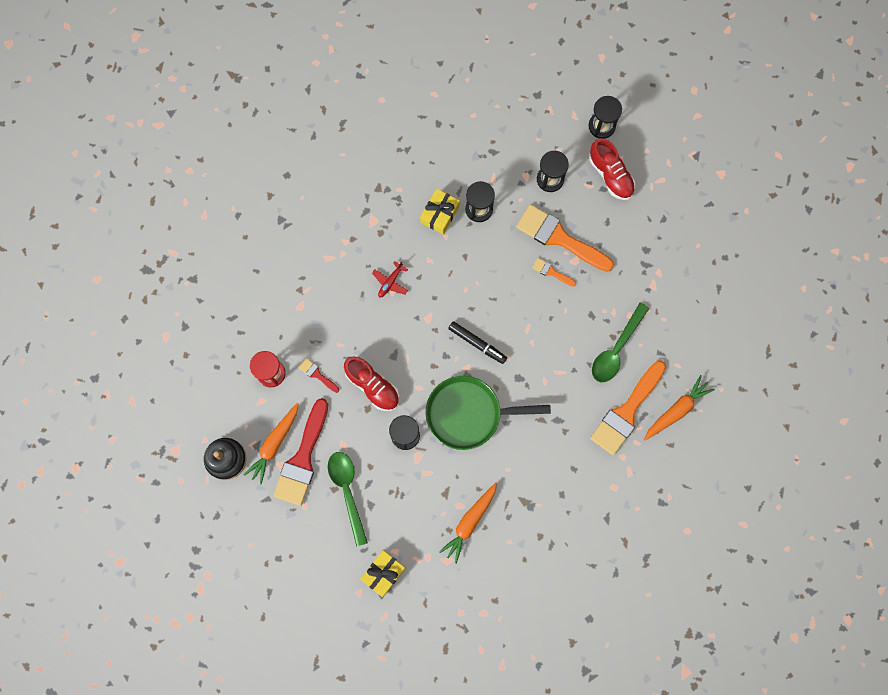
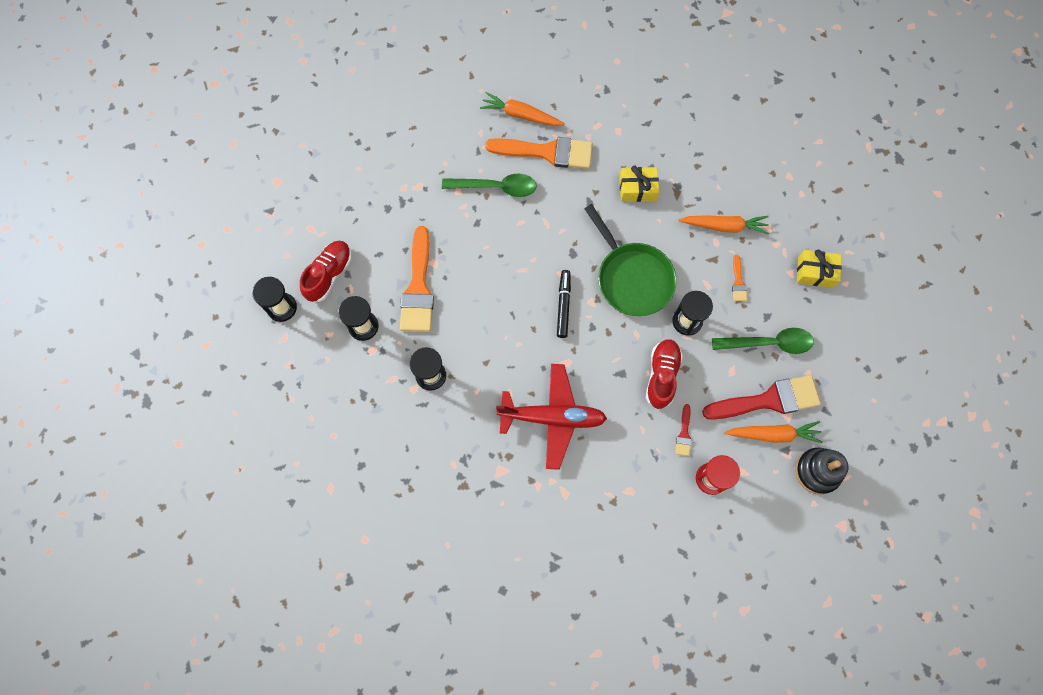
camera: 120 degrees left, 5 degrees down
green spoon [328,452,368,546] -> green spoon turned 135 degrees counterclockwise [712,328,814,354]
red plane [372,261,408,297] -> red plane [496,364,607,470], size x2.37
yellow gift [420,189,460,235] -> yellow gift moved to [619,165,659,202]
orange brush [532,258,576,286] -> orange brush moved to [732,255,747,301]

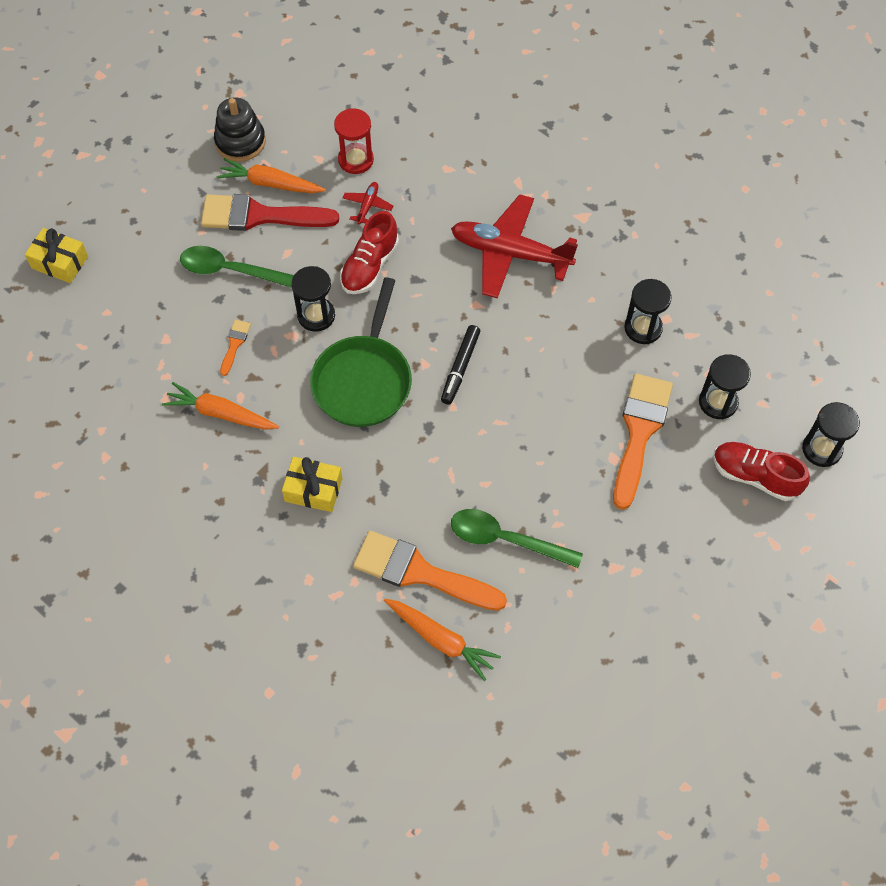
camera: 165 degrees left, 10 degrees down
red shoe [300,241,352,302] -> red shoe turned 75 degrees clockwise [713,442,810,501]
green pan [584,204,677,316] -> green pan turned 150 degrees counterclockwise [310,278,412,427]
red brush [675,404,692,456] -> red plane [343,182,393,224]
yellow gift [797,250,842,288] -> yellow gift moved to [25,228,88,283]

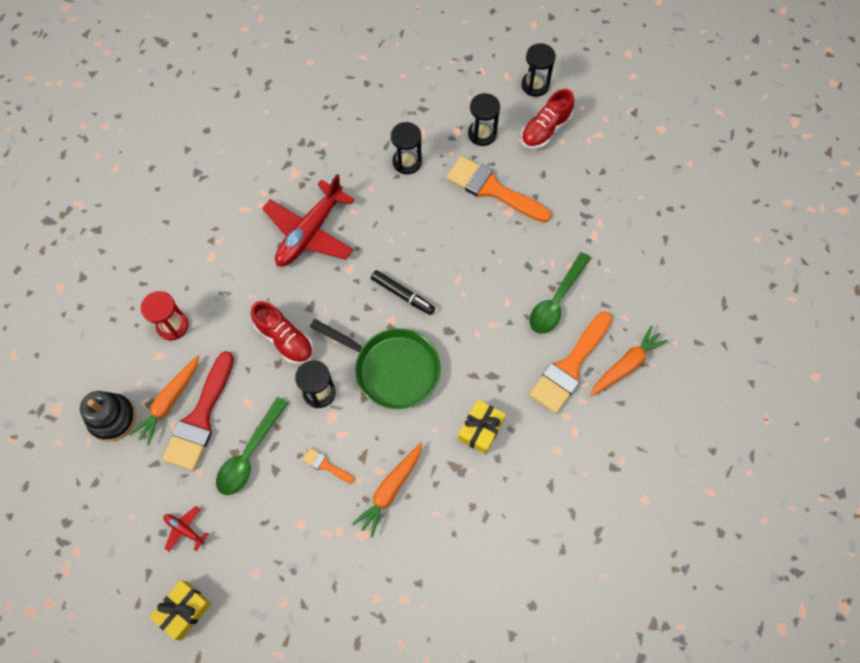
camera: 75 degrees left, 5 degrees up
red plane [343,182,393,224] -> red plane moved to [164,506,208,552]

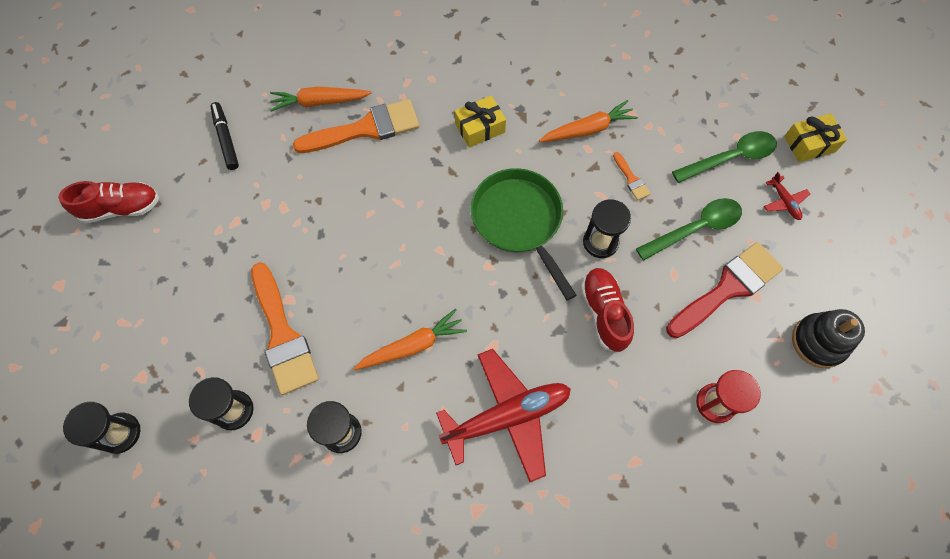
camera: 145 degrees left, 0 degrees up
orange carrot [130,355,199,445] -> orange carrot moved to [353,309,467,370]
black marker [371,270,435,315] -> black marker moved to [210,102,239,170]
red shoe [521,89,574,149] -> red shoe moved to [58,181,159,223]
green spoon [529,252,591,334] -> green spoon moved to [672,131,777,183]

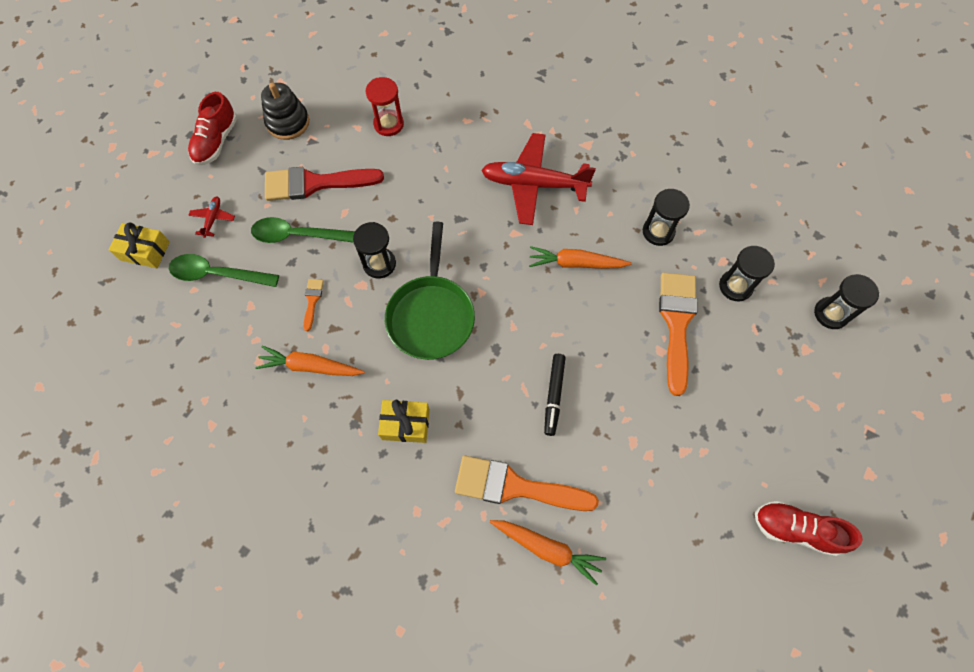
camera: 150 degrees left, 0 degrees up
black marker [210,102,239,170] -> black marker moved to [544,354,566,436]
red shoe [581,268,634,352] -> red shoe moved to [188,92,237,165]

